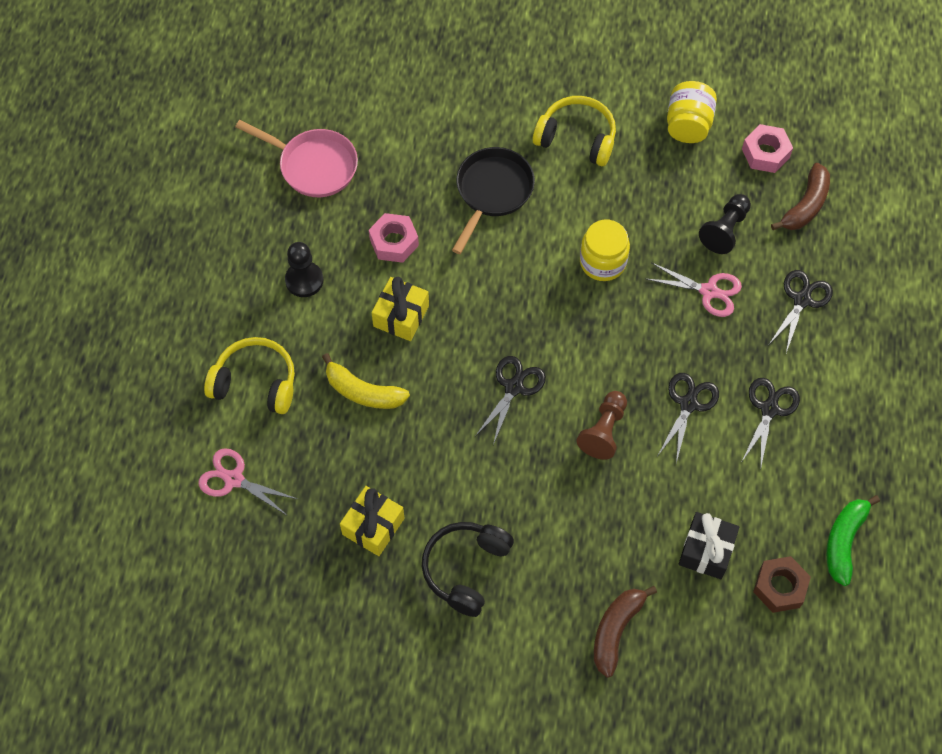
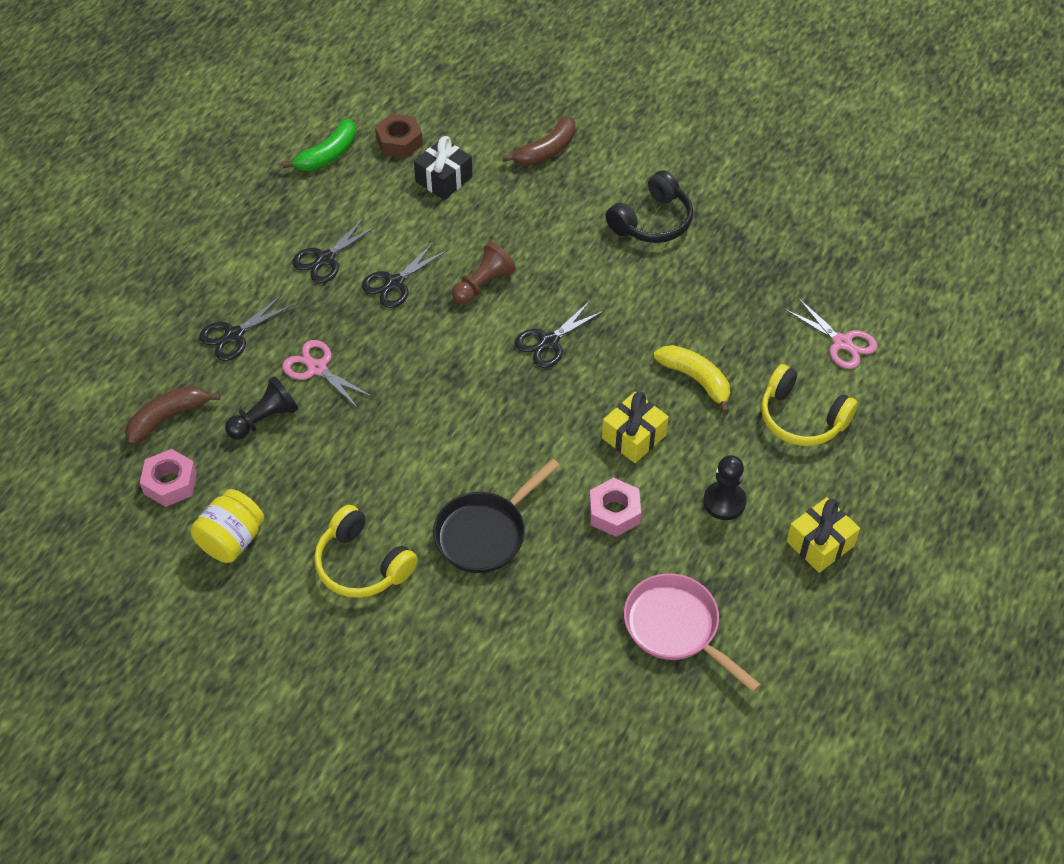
camera: 160 degrees left, 10 degrees down
yellow gift [340,486,404,556] -> yellow gift moved to [787,497,860,573]
yellow jar [580,220,630,281] -> none

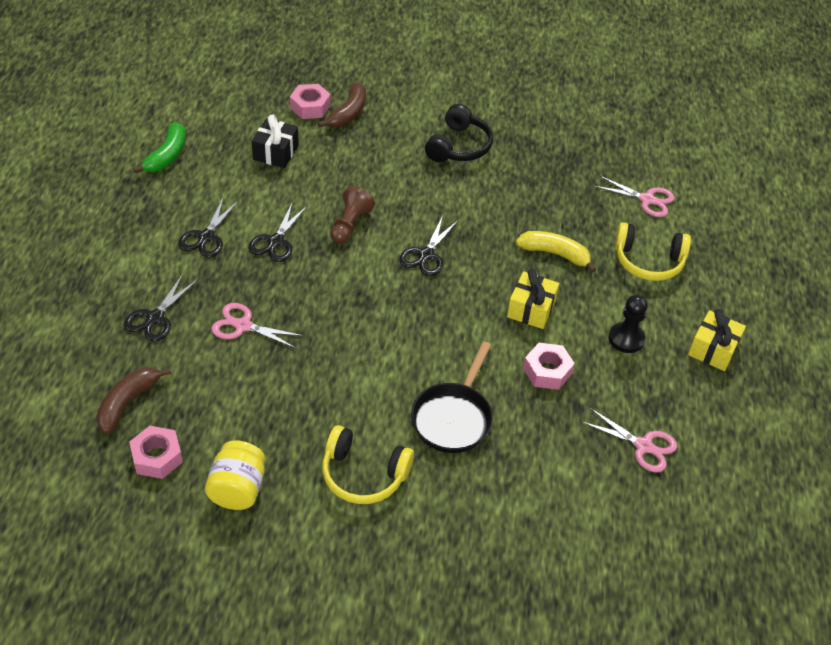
camera: 25 degrees left, 5 degrees down
black pawn [225,376,298,439] -> none
brown nut [375,114,423,158] -> none
pink pan [624,573,761,692] -> pink scissors [582,408,677,472]
none -> pink nut [290,84,331,119]

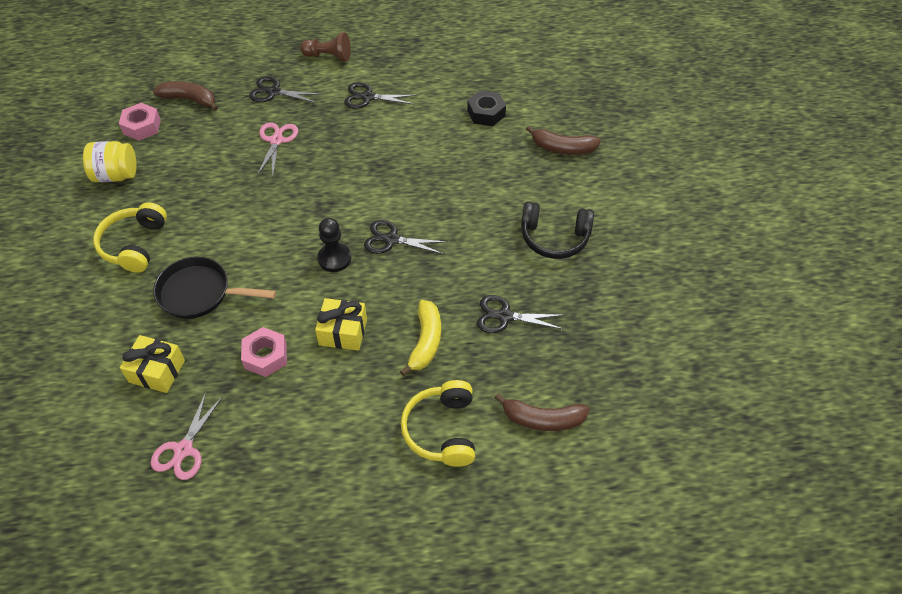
camera: 80 degrees right, 5 degrees up
green banana [133,122,186,173] -> none
black scissors [248,201,308,262] -> black scissors moved to [477,295,564,333]
black gift [252,114,299,168] -> black nut [467,90,506,126]
pink nut [290,84,331,119] -> none
brown pawn [330,186,375,244] -> brown pawn moved to [300,32,351,62]
pink scissors [593,175,675,217] -> brown banana [495,393,590,431]
black pawn [609,295,648,353] -> black pawn moved to [317,218,351,272]
yellow gift [688,309,746,371] -> yellow gift moved to [120,335,185,393]

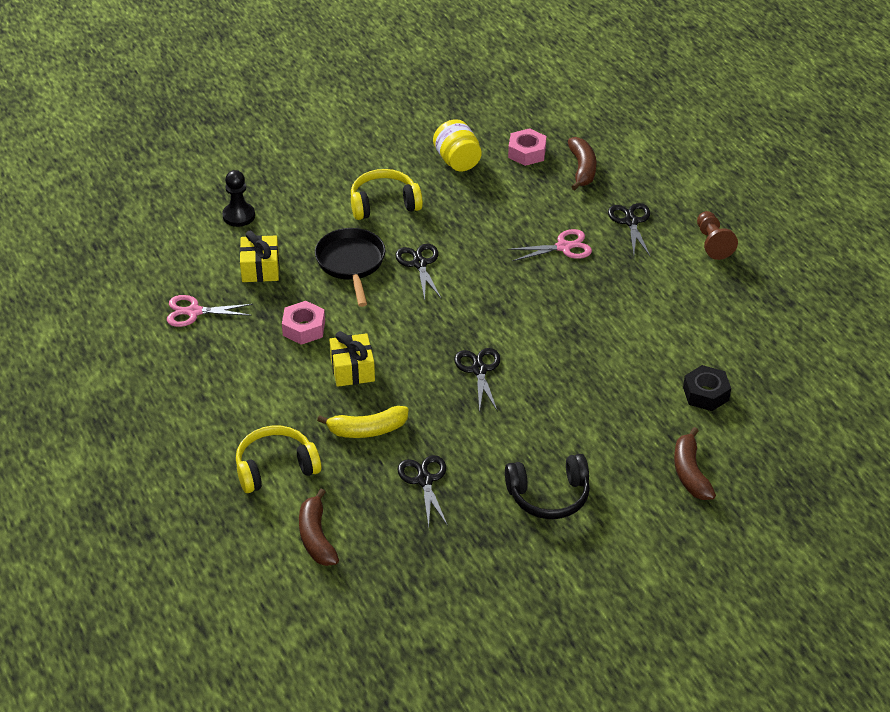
camera: 70 degrees right, 10 degrees down
black pawn [317,218,351,272] -> black pawn moved to [222,170,255,227]
black scissors [344,82,417,109] -> black scissors moved to [395,244,442,300]
black headphones [521,201,594,259] -> black headphones turned 90 degrees counterclockwise [505,454,590,519]

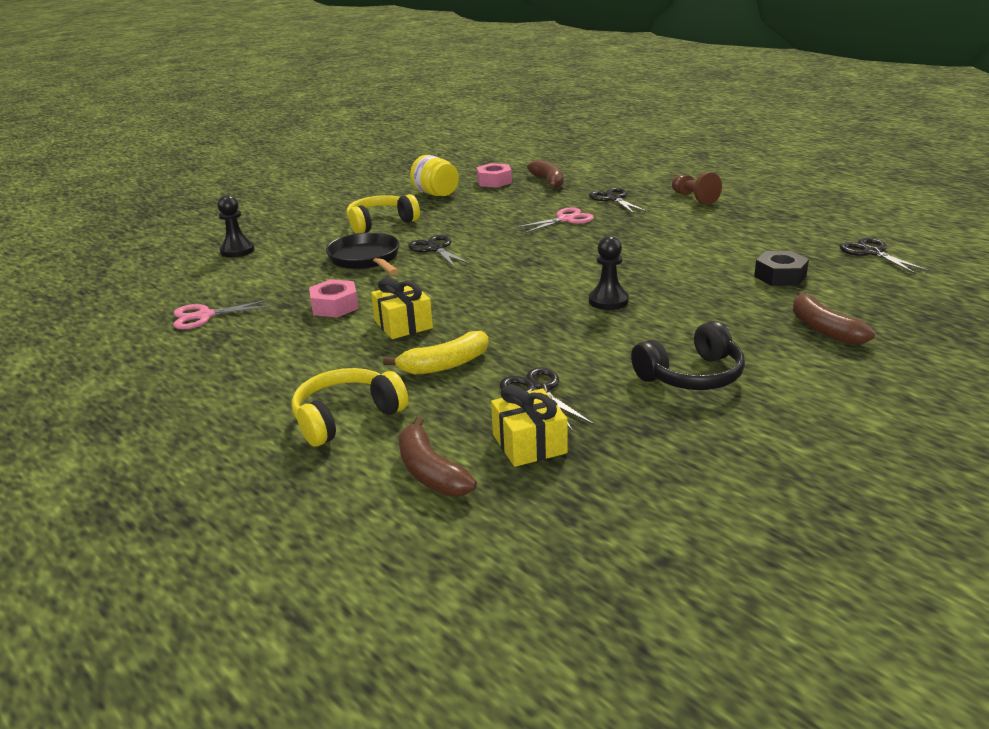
camera: 15 degrees left, 15 degrees down
yellow gift [240,231,279,282] -> yellow gift moved to [491,385,568,467]
black scissors [454,348,500,413] -> black scissors moved to [839,238,930,274]
none -> black pawn [589,236,629,310]

